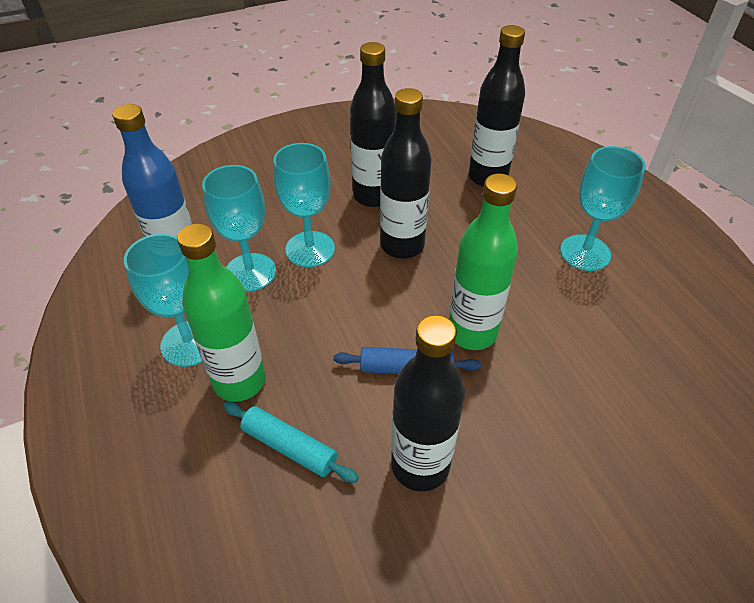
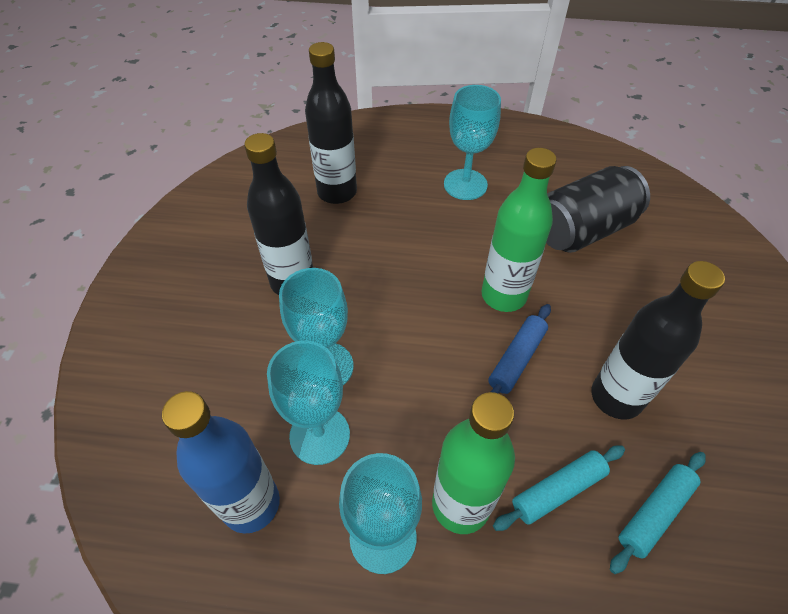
camera: 60 degrees left, 5 degrees up
black bottle [380,88,432,259] -> none
none -> black can [546,166,650,253]
none -> turquoise rolling pin [610,452,706,574]

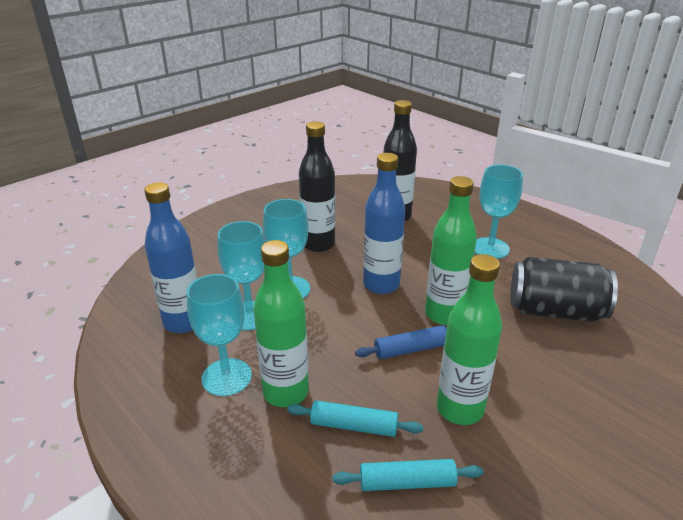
camera: 40 degrees right, 20 degrees down
black bottle [591,261,725,419] -> green bottle [437,254,502,425]
none -> blue bottle [363,153,405,294]

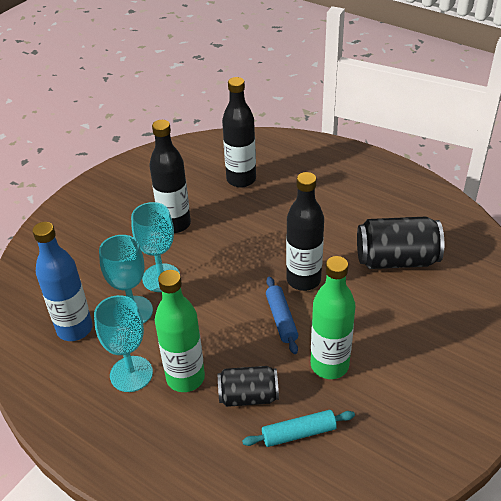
camera: 10 degrees left, 10 degrees up
turquoise rolling pin [287,400,423,437] -> black can [218,366,279,407]
blue rolling pin [355,325,447,359] -> blue rolling pin turned 75 degrees counterclockwise [266,277,298,354]
blue bottle [363,153,405,294] -> none
green bottle [425,176,477,325] -> black bottle [286,172,324,291]
turquoise goblet [475,165,523,259] -> none

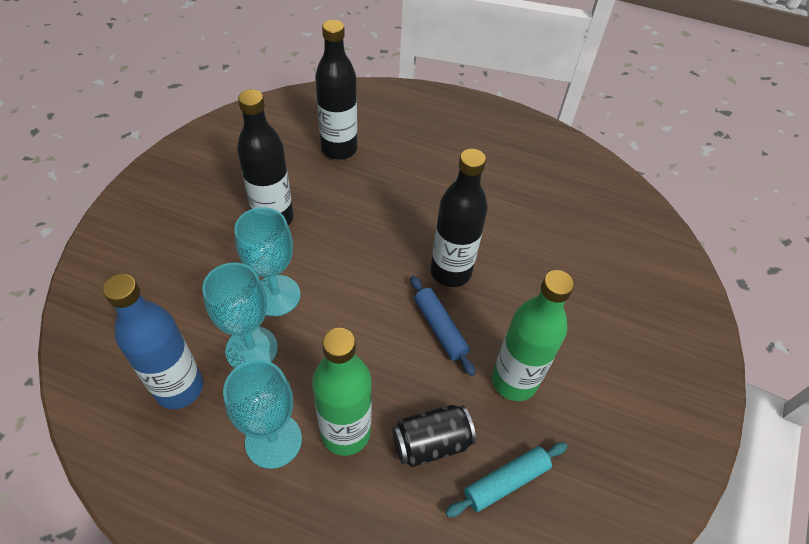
camera: 20 degrees left, 10 degrees up
black can [357,217,444,269] -> none

